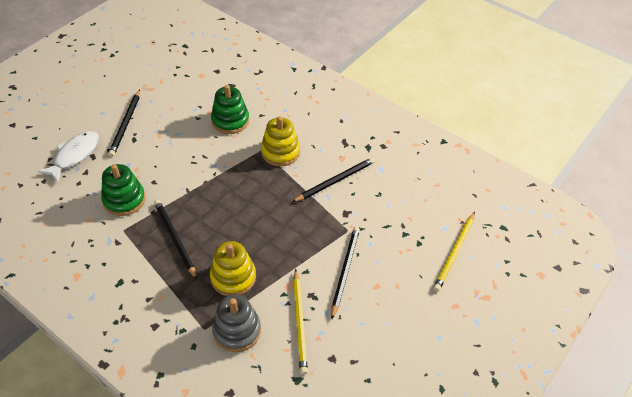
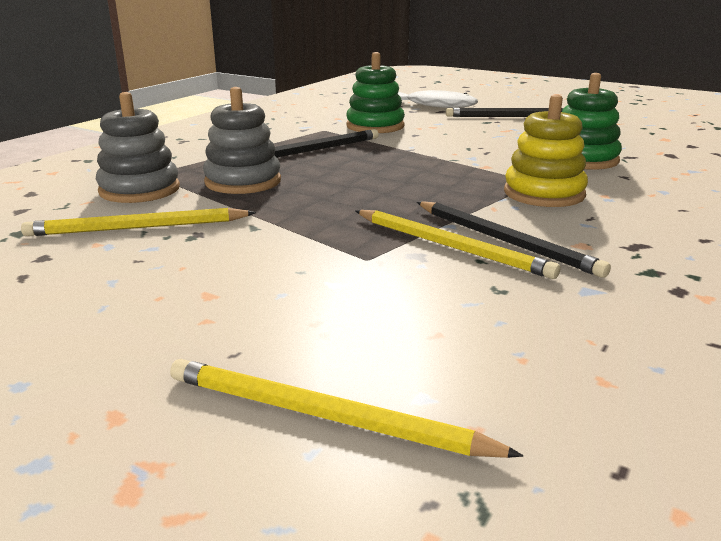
camera: 85 degrees right, 25 degrees down
yellow stacking toy [210,241,256,296] -> grey stacking toy [203,87,281,194]
black pencil [331,227,360,319] -> none
none -> yellow pencil [355,210,560,279]

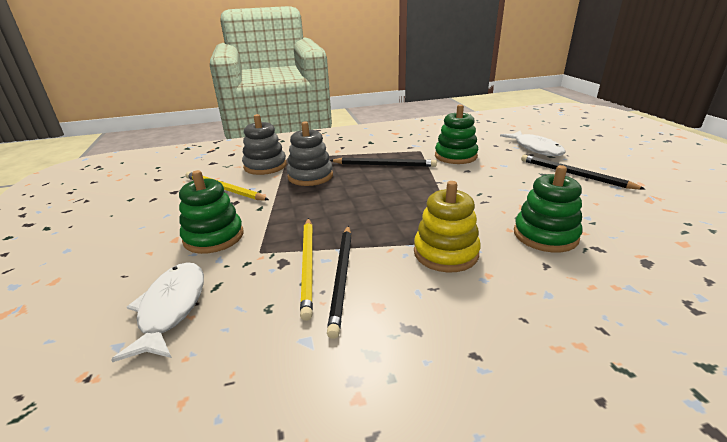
camera: 45 degrees right, 5 degrees up
yellow pencil [170,359,524,458] -> none
none -> white fish [111,262,204,362]
none -> green stacking toy [179,170,243,254]

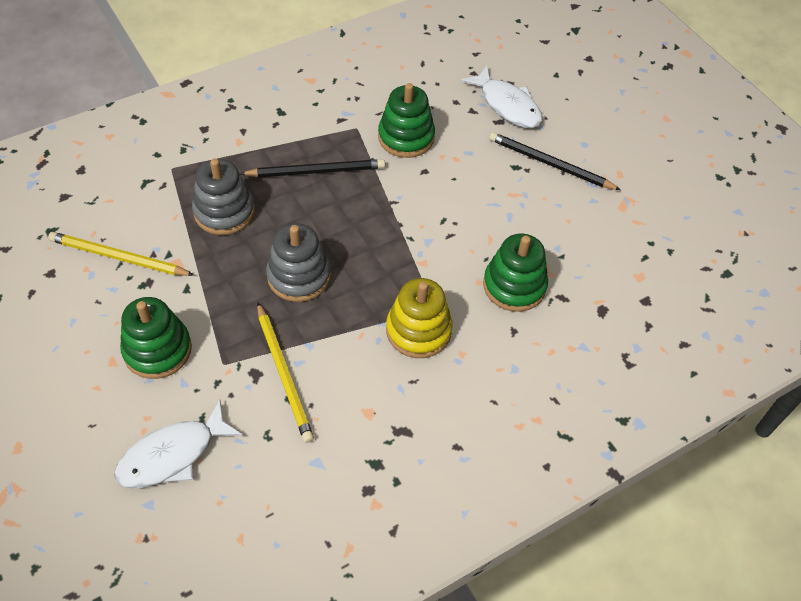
camera: 20 degrees left, 25 degrees up
white fish [111,262,204,362] -> white fish turned 105 degrees counterclockwise [114,400,243,489]
grey stacking toy [242,114,287,175] -> grey stacking toy moved to [266,223,331,302]
black pencil [327,226,352,339] -> none

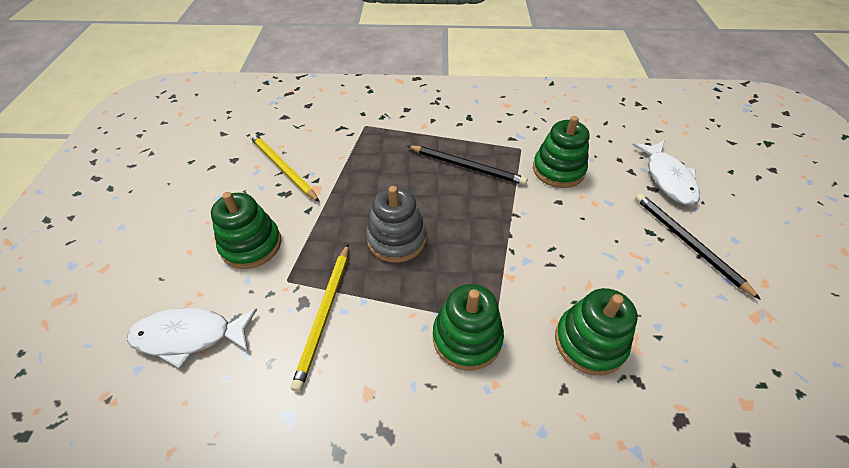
camera: 35 degrees right, 5 degrees down
grey stacking toy [192,159,255,235] -> none
yellow stacking toy [386,278,453,358] -> green stacking toy [433,284,504,370]

